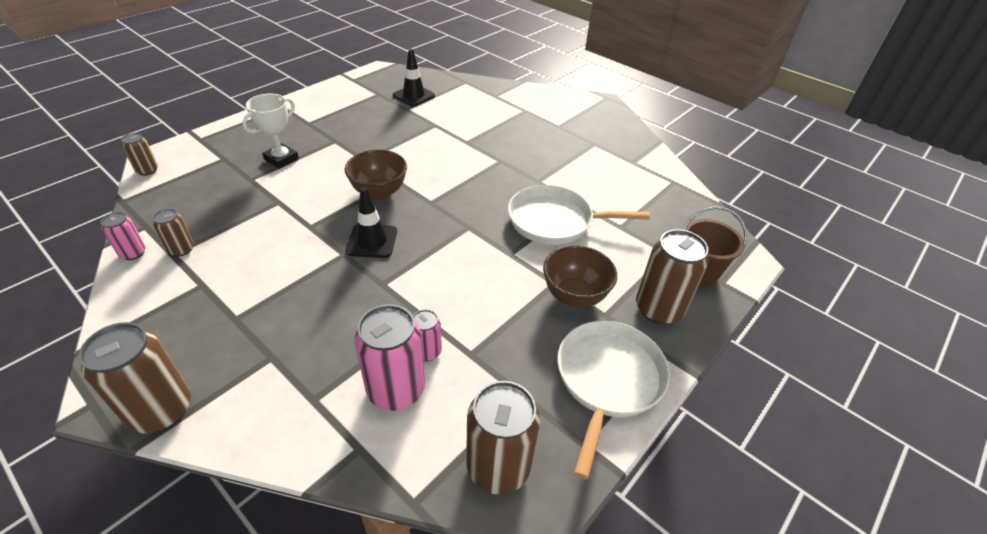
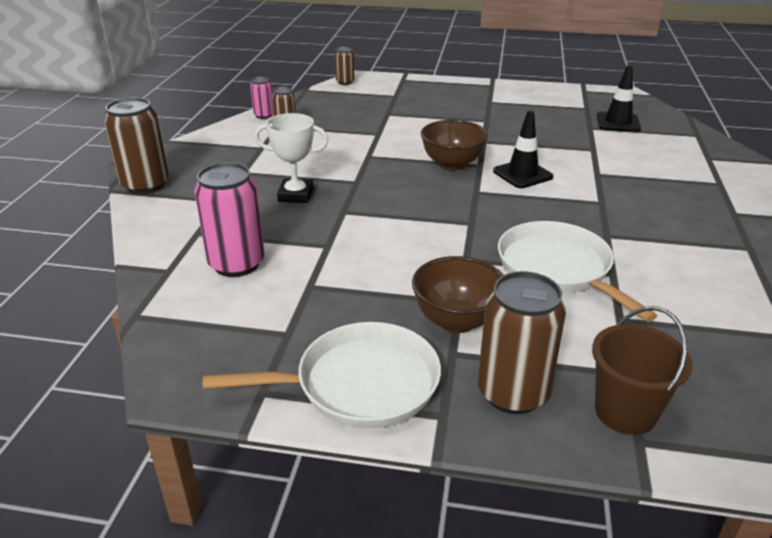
camera: 60 degrees right, 10 degrees down
white trophy [242,94,299,169] -> white trophy moved to [254,113,329,203]
black traffic cone [345,187,397,258] -> black traffic cone moved to [493,110,553,188]
pink can [413,309,442,361] -> none
brown can [466,381,540,495] -> none

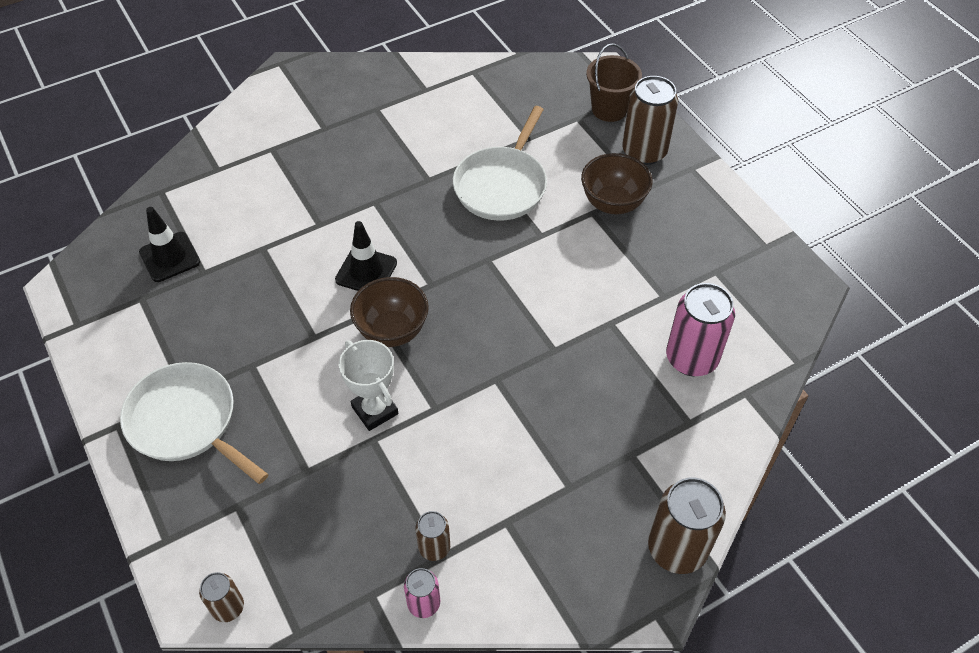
camera: 130 degrees left, 20 degrees up
white pan [203,322,441,428] -> white pan moved to [120,362,269,484]
white trophy [254,113,329,203] -> white trophy moved to [339,340,398,431]

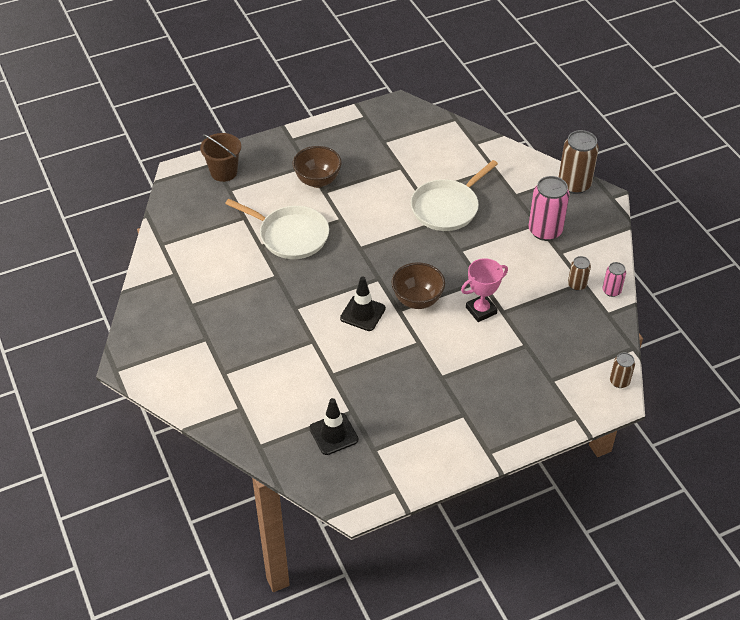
camera: 85 degrees left, 5 degrees down
white pan [120,362,269,484] -> white pan moved to [411,160,498,231]
white trophy [339,340,398,431] -> pink trophy [461,258,508,322]
brown can [622,76,678,165] -> none
pink can [666,283,735,376] -> pink can moved to [528,176,570,241]

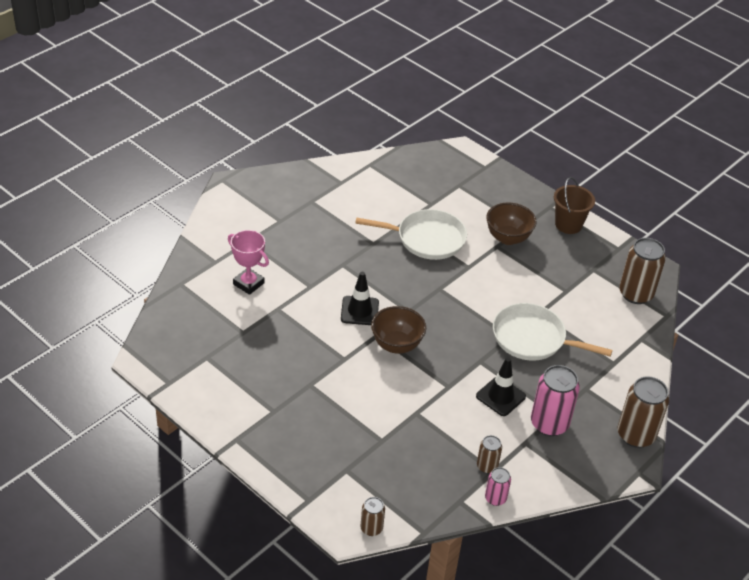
camera: 65 degrees right, 5 degrees down
brown bucket [200,133,241,182] -> brown bucket moved to [554,177,595,234]
white pan [225,199,329,259] -> white pan turned 90 degrees counterclockwise [355,209,467,260]
black traffic cone [309,398,359,455] -> black traffic cone moved to [476,357,526,416]
pink trophy [461,258,508,322] -> pink trophy moved to [228,230,269,295]
none -> brown can [619,238,666,304]

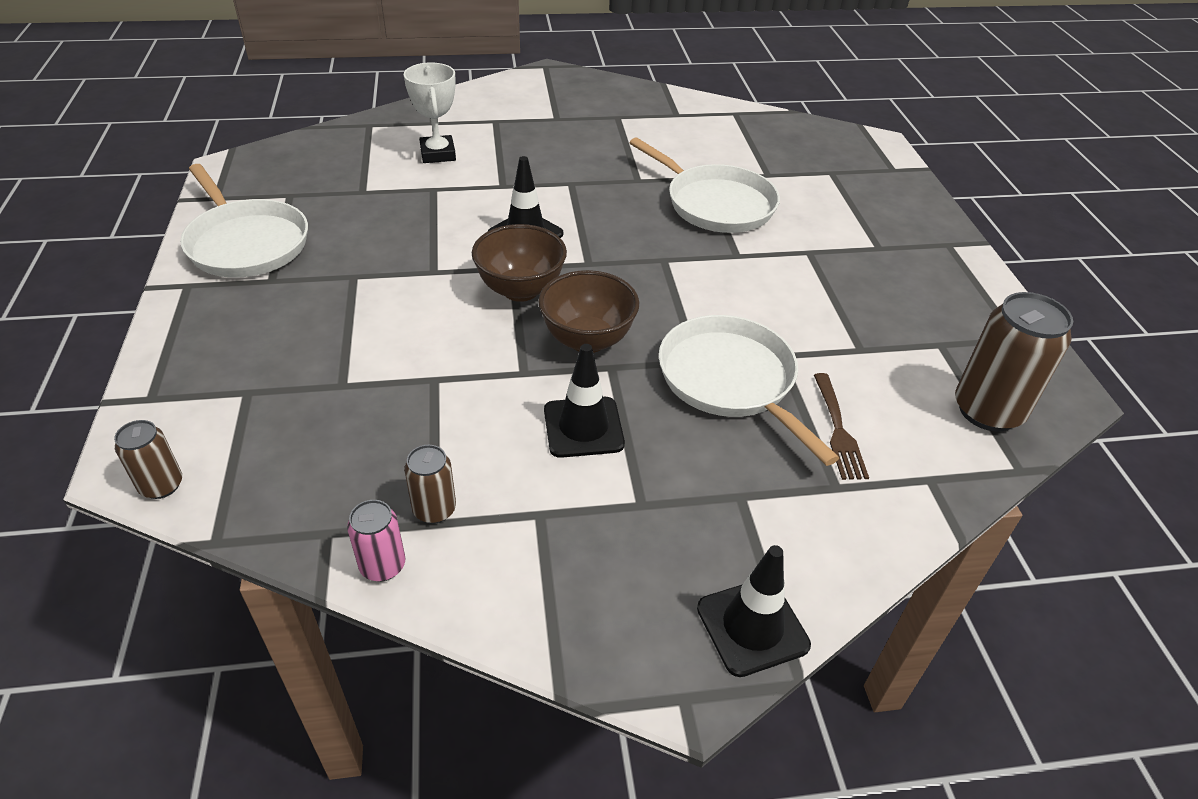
camera: 40 degrees right, 0 degrees up
pink trophy [228,230,269,295] -> white trophy [404,63,456,163]
brown bowl [486,203,537,245] -> brown bowl moved to [538,270,639,353]
pink can [531,365,580,436] -> none
brown bucket [554,177,595,234] -> none
brown can [618,376,669,448] -> black traffic cone [697,545,811,677]
none -> white pan [180,164,308,277]
none -> brown fork [814,373,869,480]

